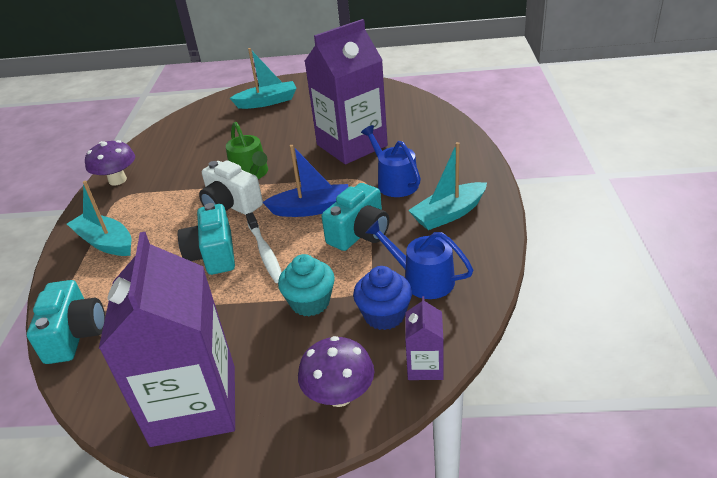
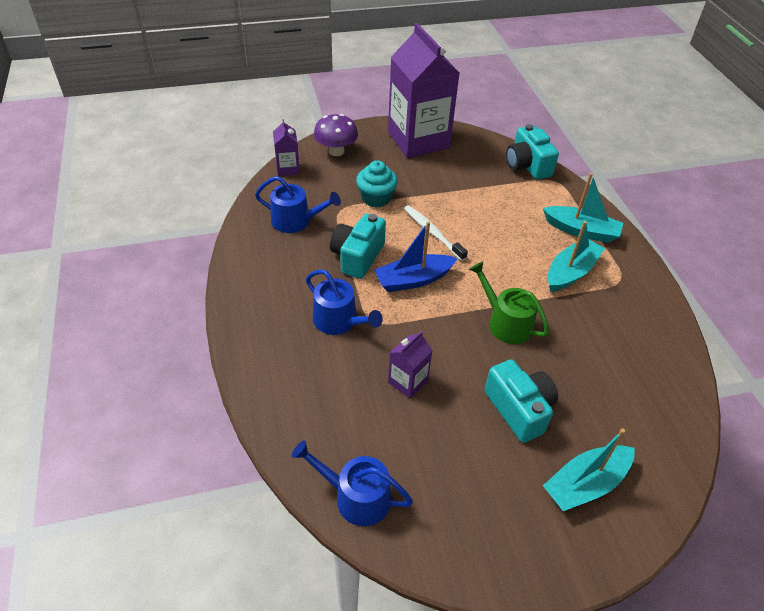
camera: 160 degrees right, 10 degrees up
purple mushroom [85,140,135,186] -> none
turquoise camera [178,203,235,275] -> turquoise camera moved to [484,359,558,443]
white camera [199,160,263,215] -> none
purple carton [304,19,388,164] -> purple carton [388,331,432,398], size x0.43
blue cupcake [353,266,412,330] -> none
turquoise boat [408,142,487,230] -> turquoise boat moved to [548,221,605,292]
none -> blue watering can [292,440,413,526]

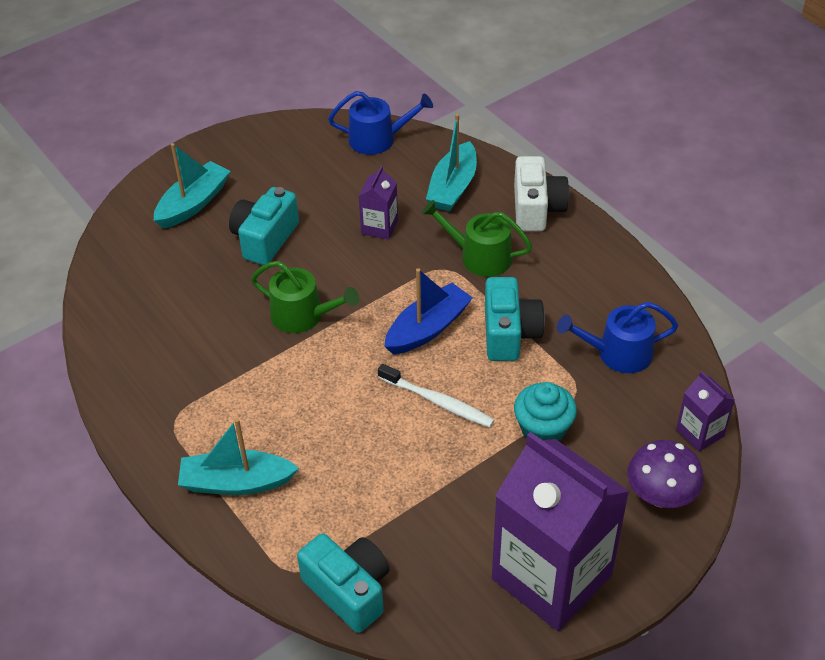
camera: 160 degrees right, 0 degrees up
blue watering can [306,269,383,335] -> green watering can [422,200,532,277]
turquoise camera [484,359,558,443] -> turquoise camera turned 75 degrees clockwise [229,187,299,265]
turquoise boat [548,221,605,292] -> turquoise boat moved to [426,114,477,211]
none -> white camera [514,156,569,231]

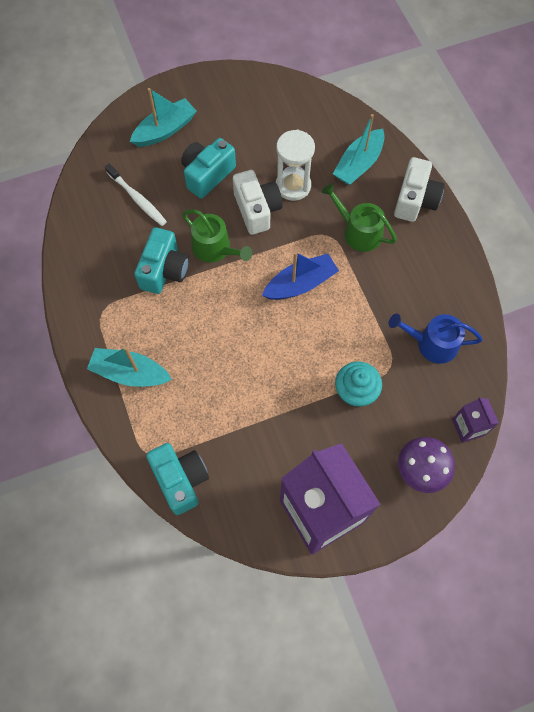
camera: 15 degrees right, 20 degrees up
blue watering can [328,91,433,155] -> none
purple carton [358,166,398,240] -> white hourglass [276,129,315,201]
white toothbrush [378,364,494,428] -> white toothbrush moved to [105,163,167,226]
turquoise camera [485,277,545,361] -> turquoise camera moved to [134,227,189,294]
none -> white camera [233,170,283,235]

